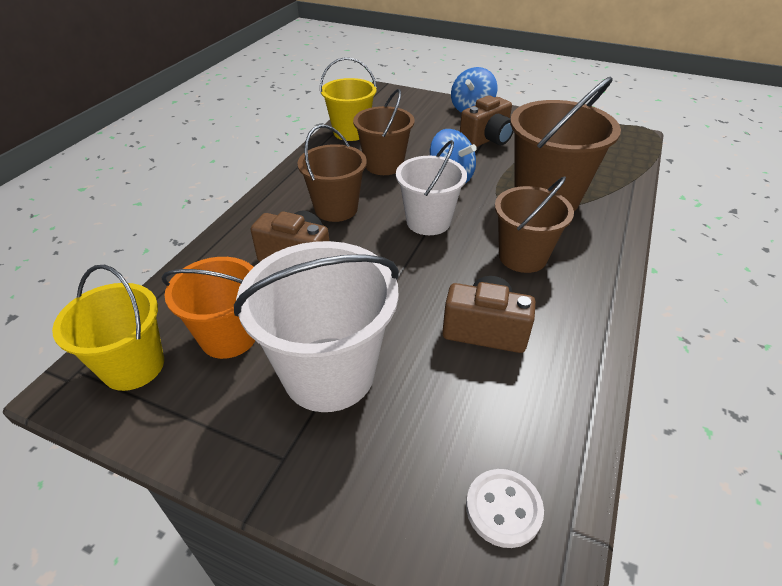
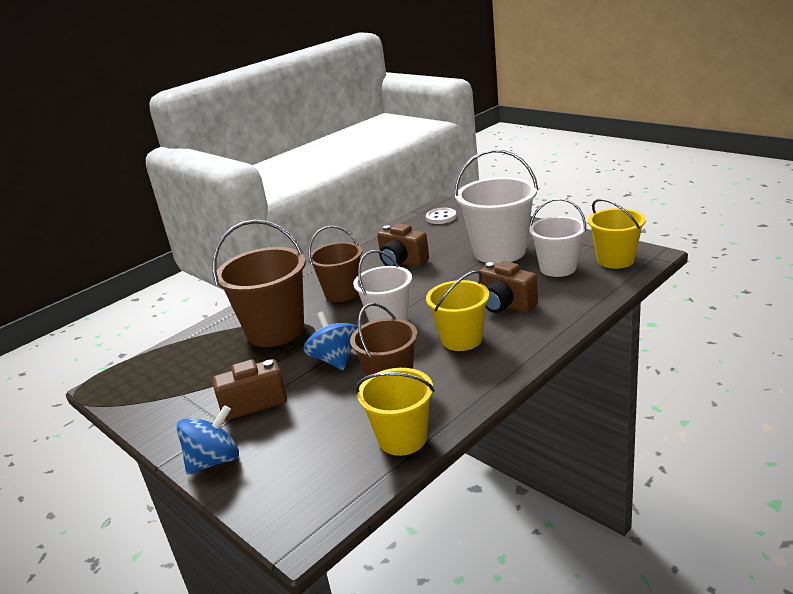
camera: 155 degrees left, 15 degrees down
orange bucket [162,257,255,359] -> white bucket [529,198,586,277]
brown bucket [297,125,367,222] -> yellow bucket [426,270,489,351]

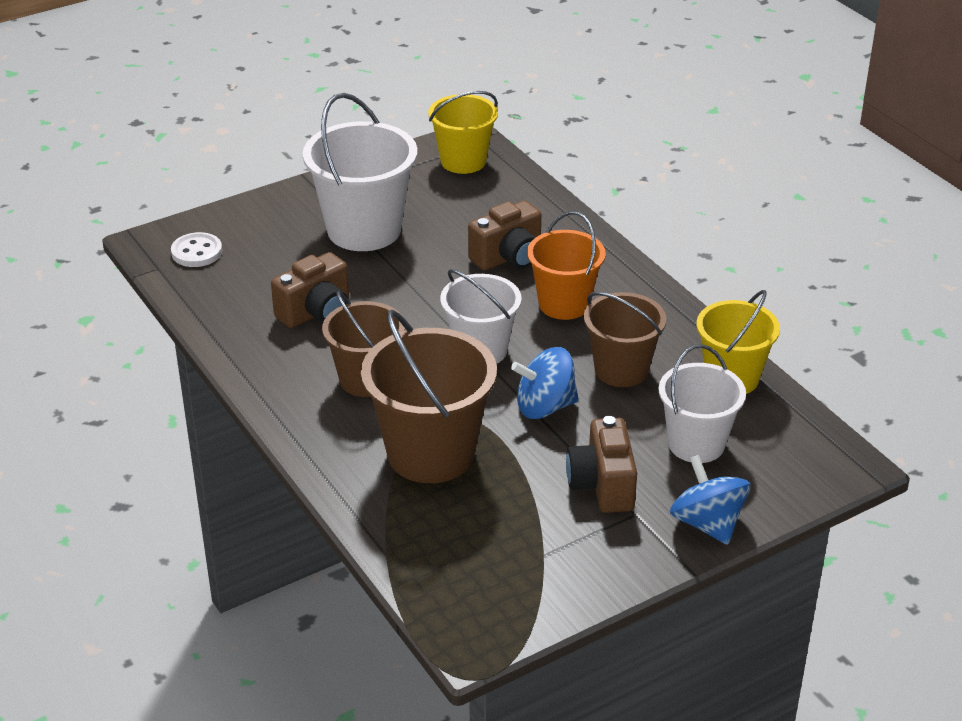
camera: 80 degrees left, 10 degrees up
yellow bucket [426,270,489,351] -> orange bucket [527,211,606,320]
white bucket [529,198,586,277] -> white bucket moved to [659,344,746,463]

